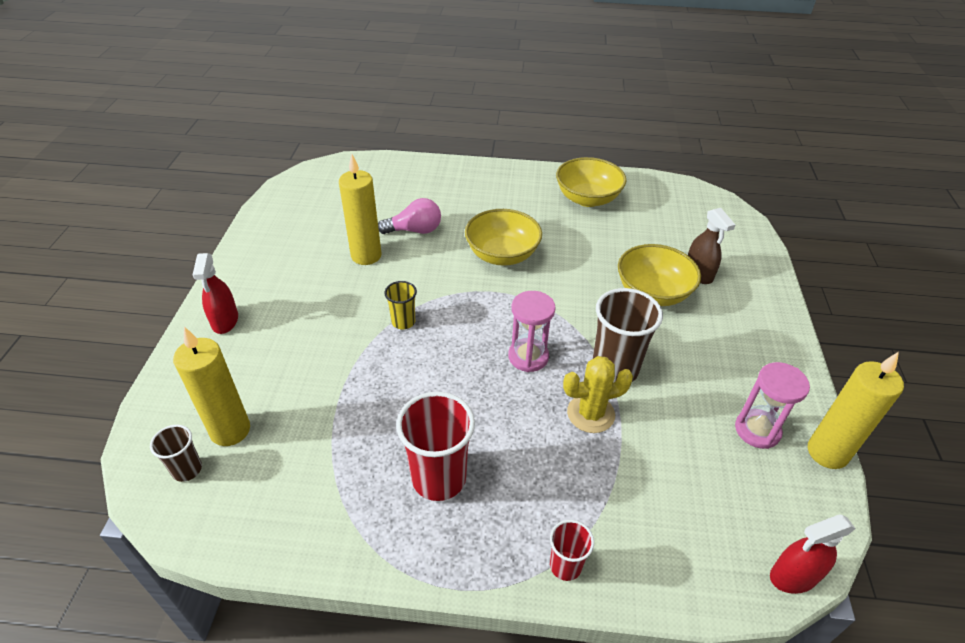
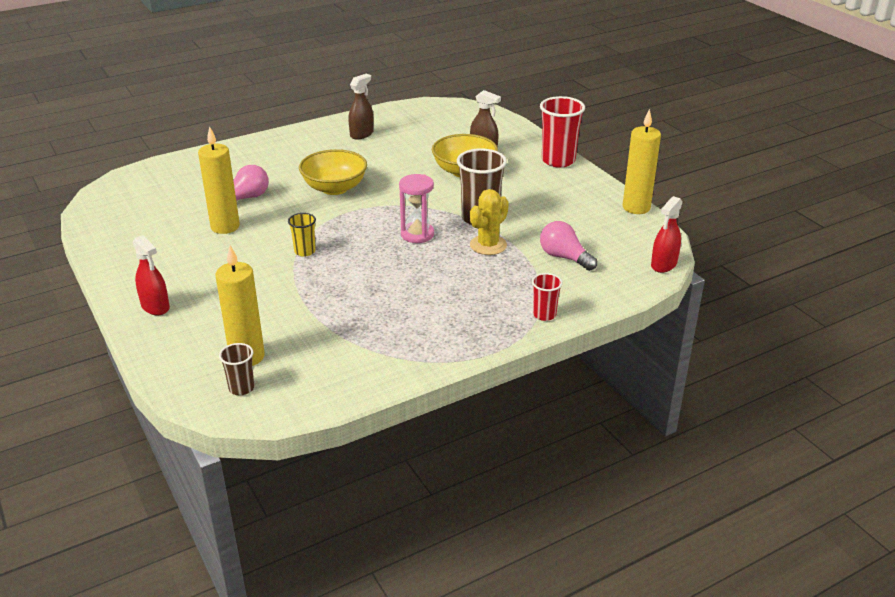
camera: 35 degrees left, 10 degrees down
red cup [396,392,475,501] -> red cup moved to [540,96,585,168]
yellow bowl [556,157,627,207] -> brown spray bottle [348,74,374,140]
pink hourglass [735,362,810,449] -> none
none -> pink light bulb [540,221,597,271]

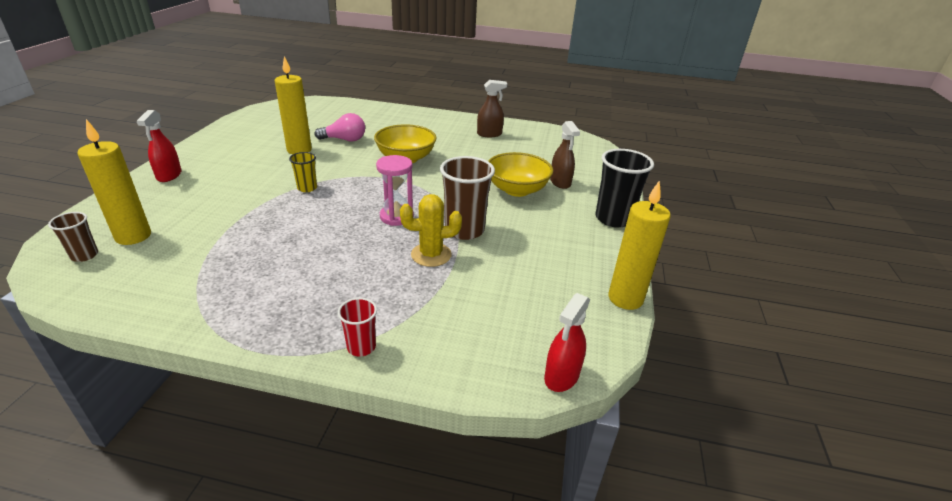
camera: 40 degrees right, 0 degrees up
red cup [540,96,585,168] -> black cup [596,149,654,228]
pink light bulb [540,221,597,271] -> none
red spray bottle [651,196,683,273] -> red spray bottle turned 45 degrees counterclockwise [544,293,590,392]

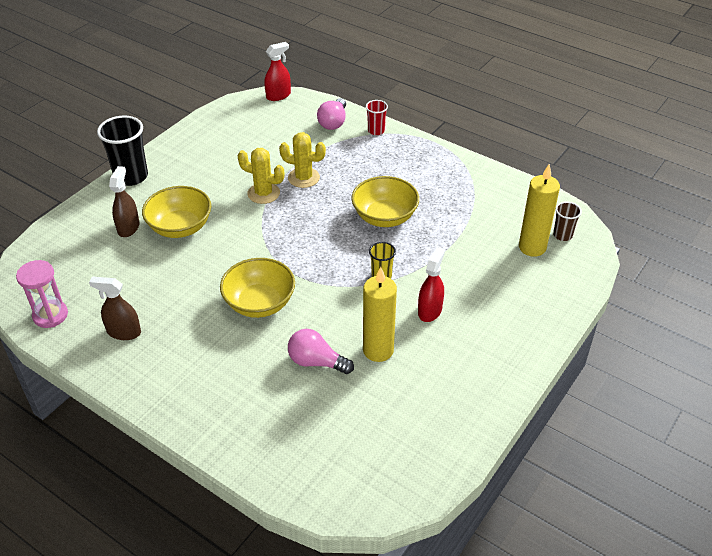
camera: 155 degrees left, 10 degrees up
red spray bottle [137,110,181,182] -> red spray bottle moved to [418,247,445,322]
pink hourglass [376,155,414,226] -> pink hourglass moved to [16,260,68,328]
brown cup [440,156,495,240] -> yellow cactus [237,148,284,204]
yellow candle [609,180,671,310] -> none
none -> pink light bulb [317,98,346,130]
none -> yellow bowl [351,176,419,227]

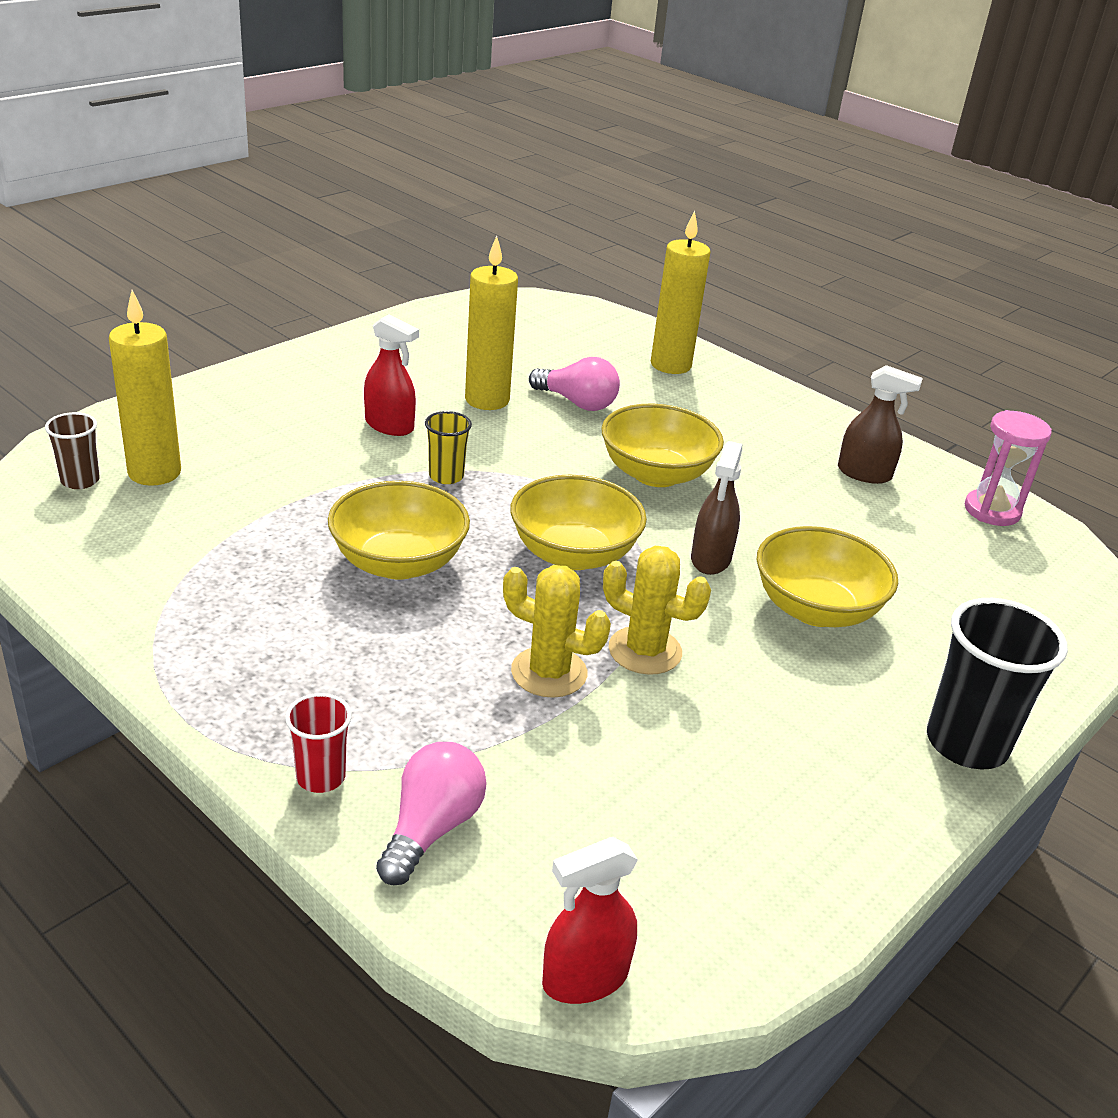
camera: 175 degrees left, 10 degrees down
brown spray bottle [109,166,140,237] -> brown spray bottle moved to [691,441,742,575]
red spray bottle [418,247,445,322] -> red spray bottle turned 90 degrees counterclockwise [364,315,419,436]
none -> yellow bowl [510,475,647,570]
none -> yellow candle [651,210,711,374]

